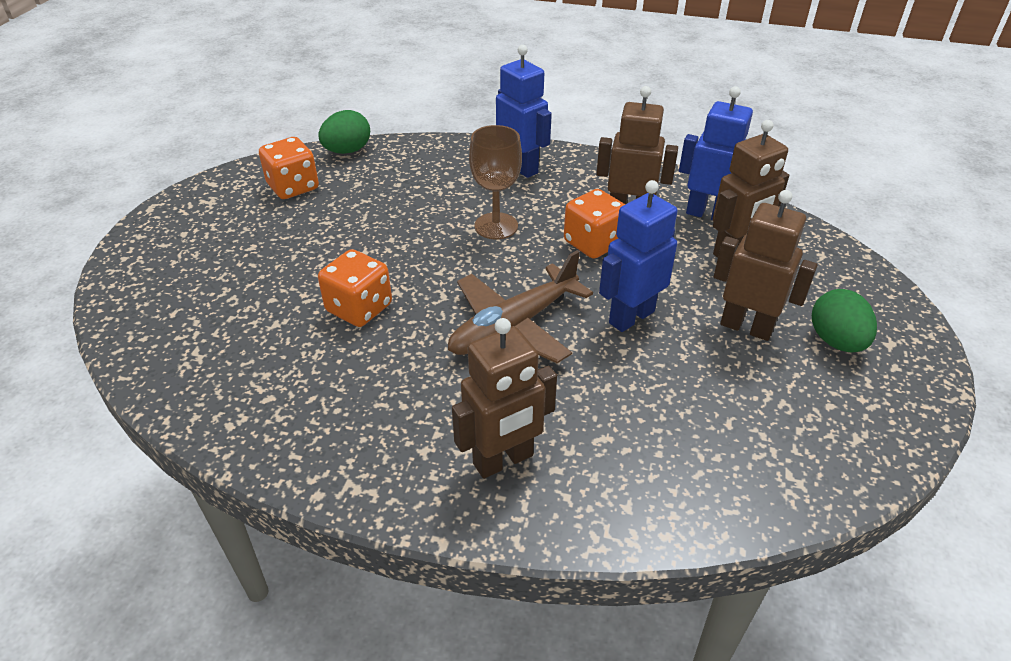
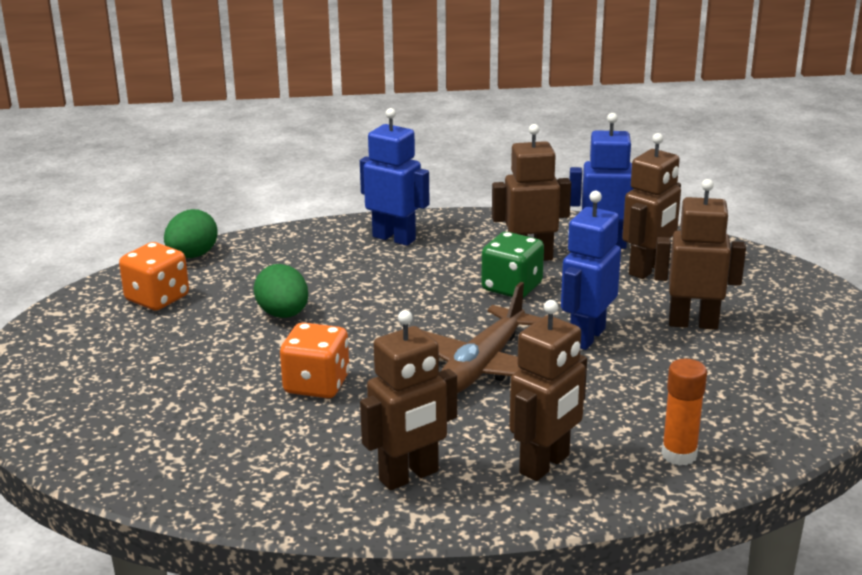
camera: 20 degrees left, 15 degrees down
brown goblet [469,125,522,239] -> none
orange dice [564,189,625,259] -> green dice [481,232,544,298]
green egg [812,289,877,352] -> green egg moved to [254,264,308,318]
none -> brown robot [360,310,457,491]
none -> orange glue stick [661,359,707,466]

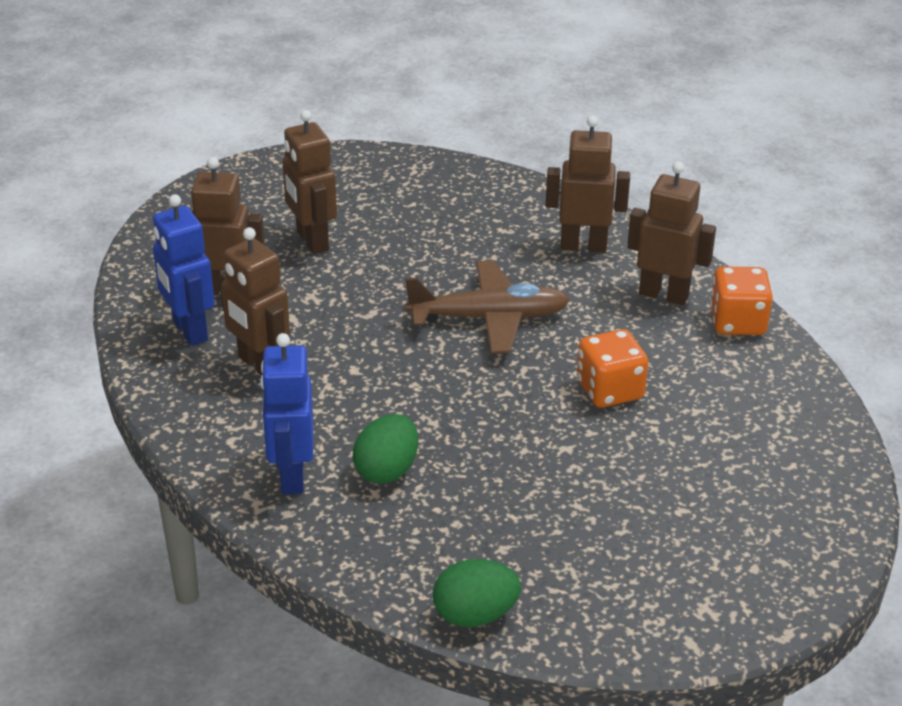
camera: 125 degrees left, 10 degrees up
orange dice [119,242,189,311] -> orange dice moved to [710,266,773,335]
green egg [254,264,308,318] -> green egg moved to [353,414,418,484]
green dice [481,232,544,298] -> none
blue robot [561,191,621,350] -> none
orange glue stick [661,359,707,466] -> none

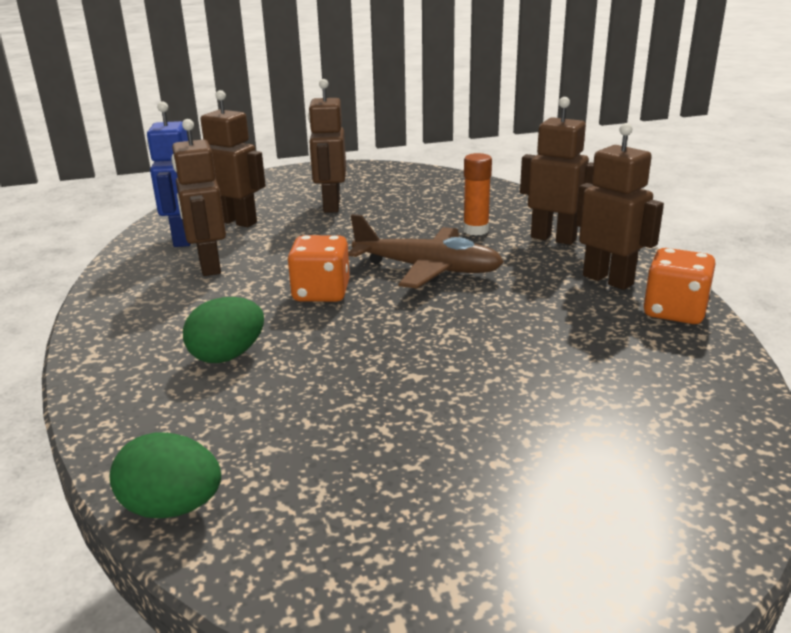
camera: 25 degrees right, 10 degrees down
blue robot [260,333,313,494] -> none
orange dice [577,329,648,408] -> orange dice moved to [287,235,350,302]
none -> orange glue stick [463,153,492,236]

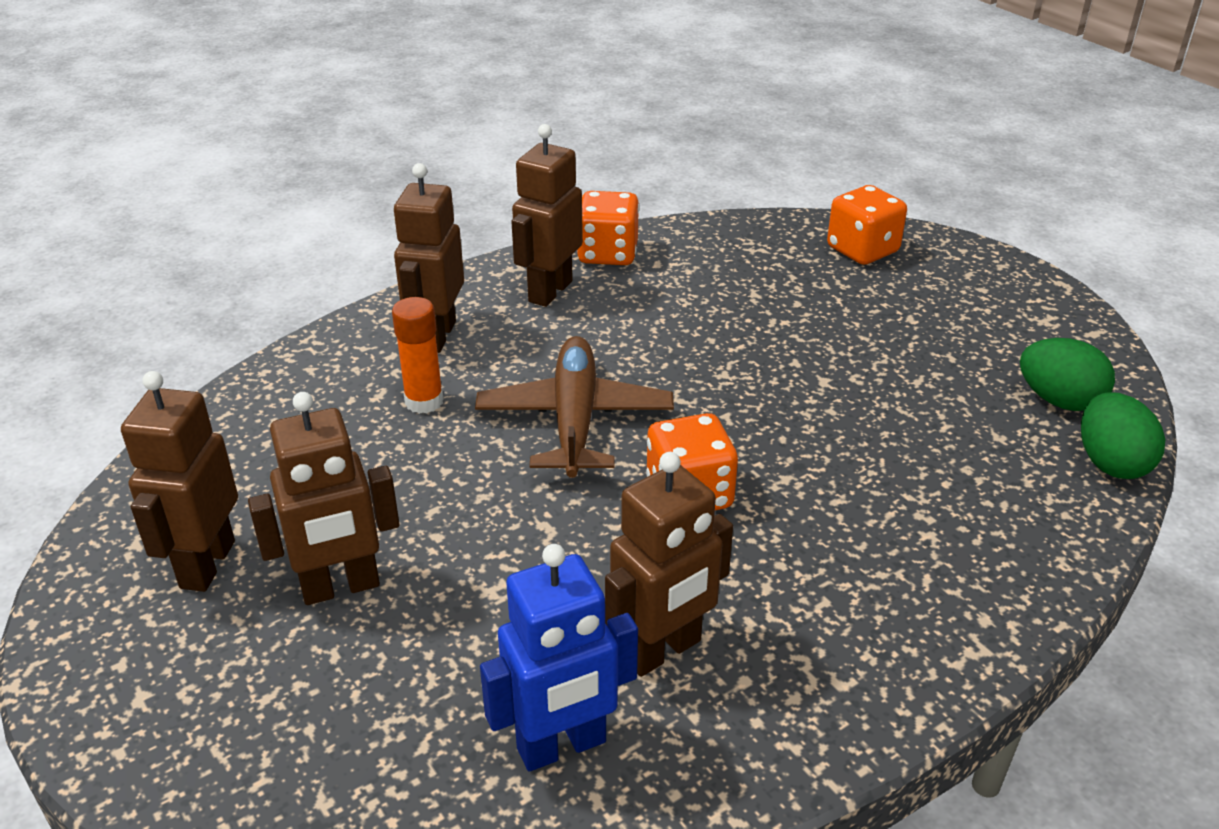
camera: 110 degrees left, 10 degrees up
green egg [183,297,264,363] -> green egg moved to [1020,338,1115,411]
brown robot [200,90,266,227] -> brown robot moved to [121,371,238,592]
none -> orange dice [827,185,907,265]

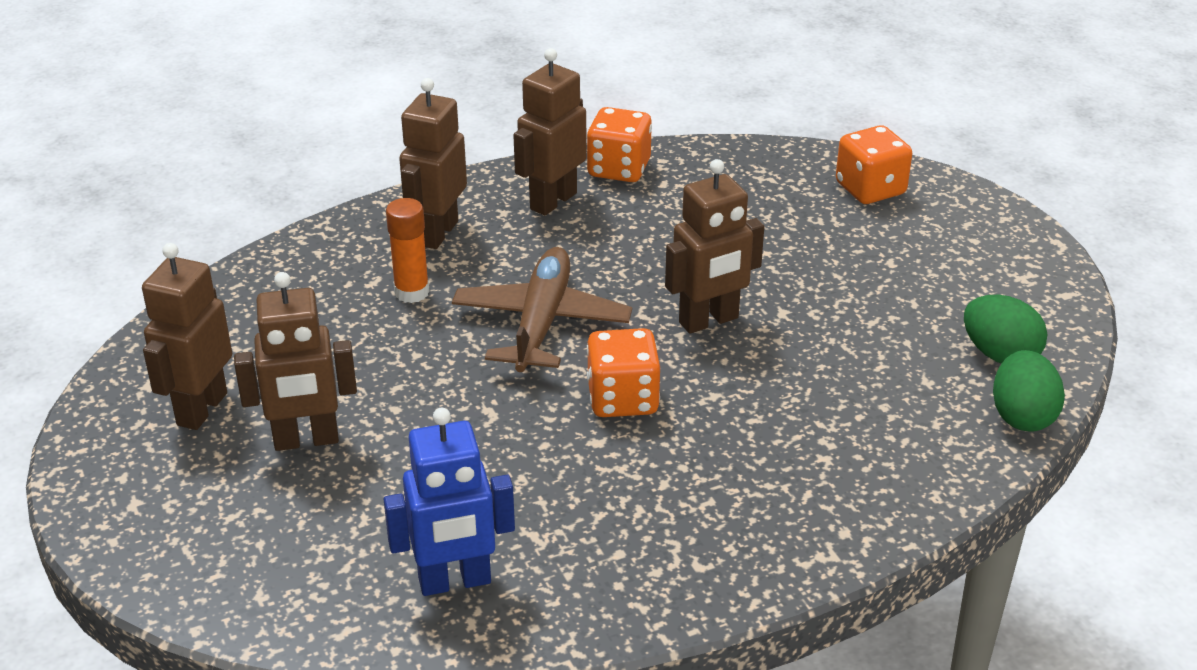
camera: 10 degrees right, 0 degrees up
brown robot [605,452,733,677] -> brown robot moved to [665,159,764,334]

